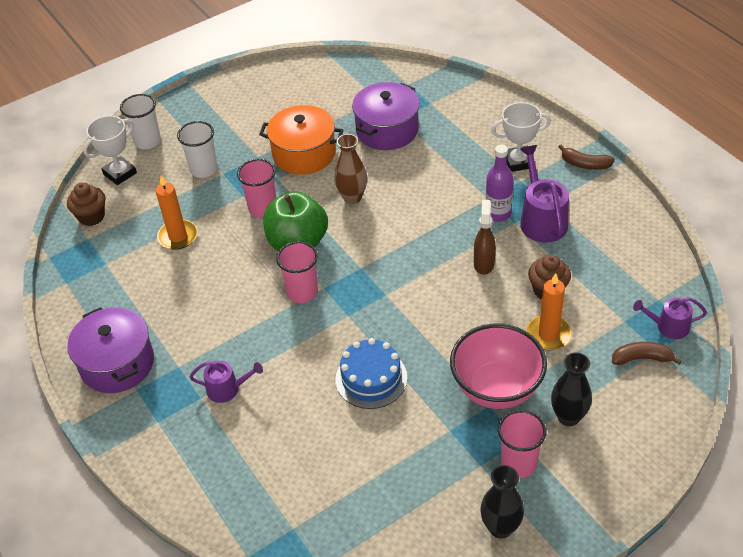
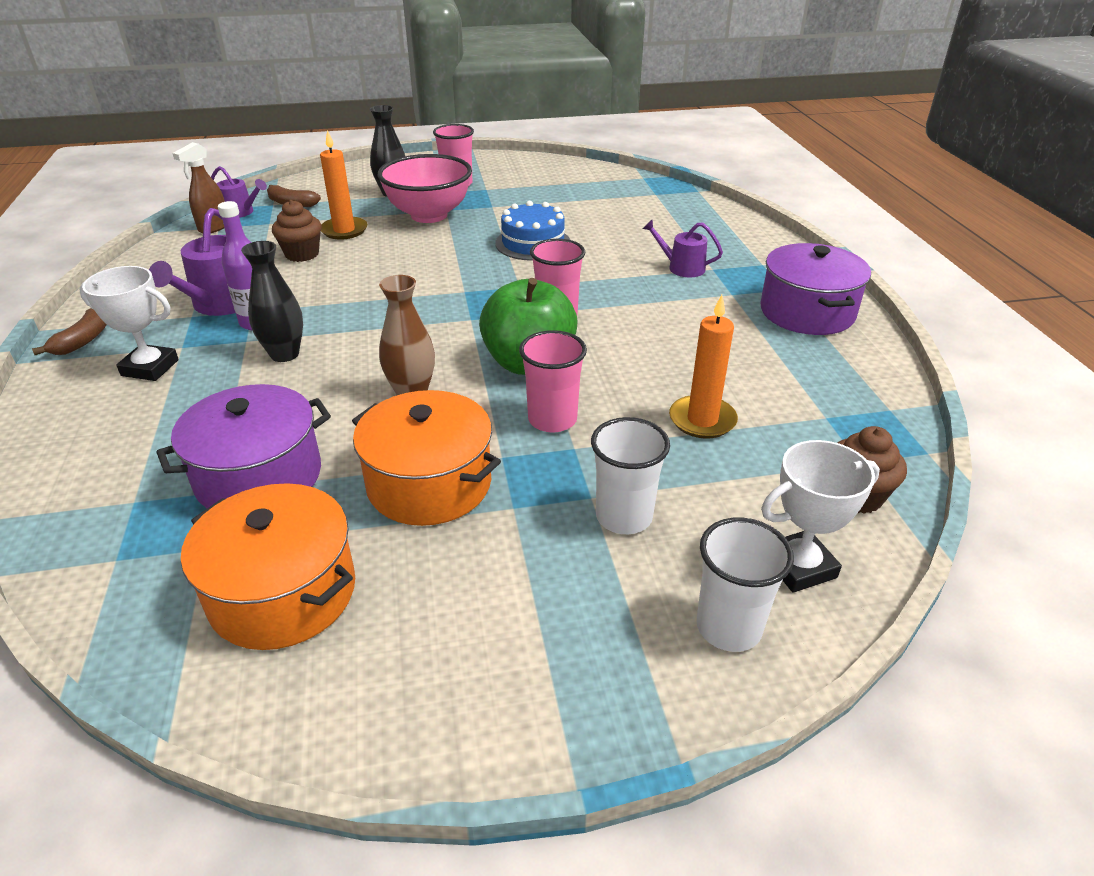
camera: 160 degrees left, 10 degrees down
brown spray bottle [474,200,496,275] -> brown spray bottle moved to [172,142,225,234]
black vase [480,465,524,539] -> black vase moved to [241,241,303,362]
brown banana [558,145,615,170] -> brown banana turned 60 degrees clockwise [32,308,107,355]
none -> orange pot [181,483,355,650]

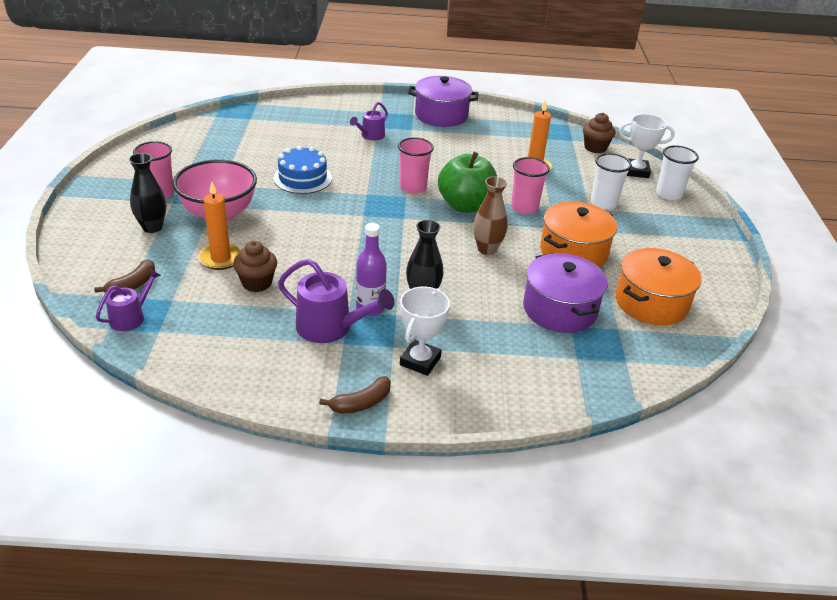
camera: 80 degrees left, 0 degrees up
brown banana [32,308,107,355] -> brown banana turned 120 degrees clockwise [319,376,391,414]
brown spray bottle [172,142,225,234] -> none
white trophy [761,440,880,593] -> white trophy turned 75 degrees counterclockwise [619,114,675,178]

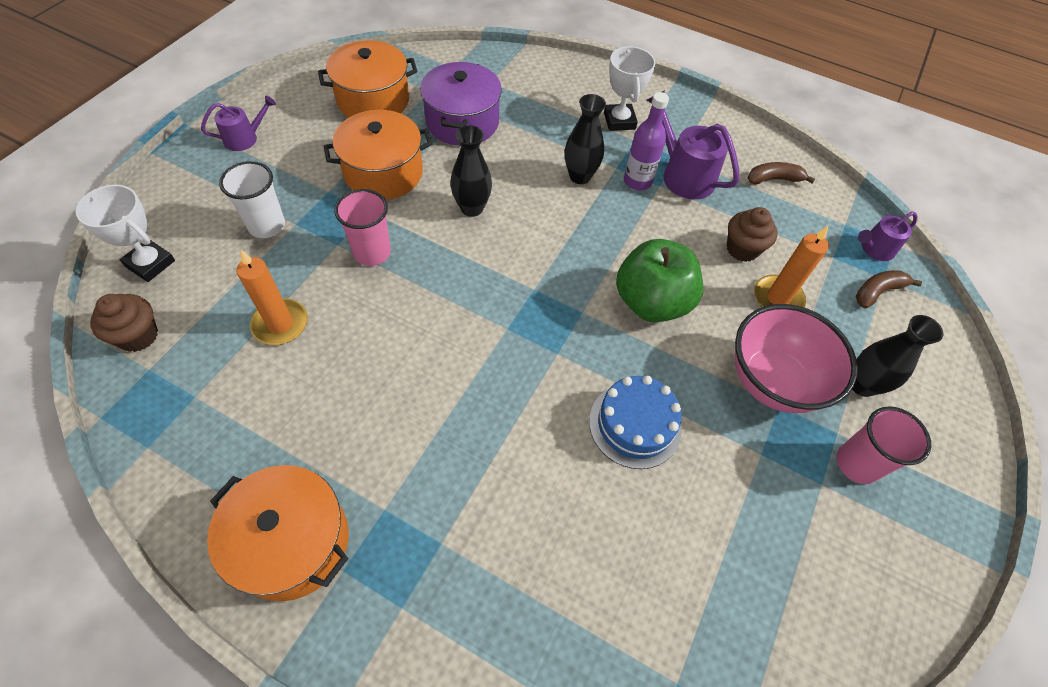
camera: 155 degrees left, 20 degrees up
brown banana [319,376,391,414] -> brown banana moved to [748,162,815,184]
purple watering can [350,102,388,140] -> purple watering can moved to [201,95,276,151]
pink cup [398,137,434,194] -> none
white trophy [400,287,450,376] -> white trophy turned 60 degrees counterclockwise [604,46,656,131]
purple pot [408,76,478,127] -> orange pot [207,465,349,602]
green apple [438,152,497,213] -> green apple moved to [616,239,703,322]
brown vase [473,176,508,255] -> black vase [450,125,492,217]
white cup [656,145,699,200] -> none

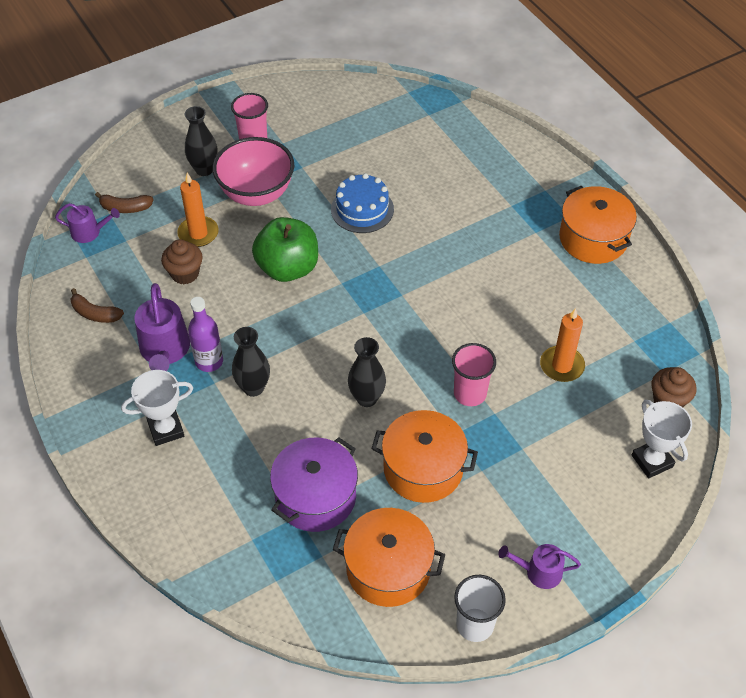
camera: 145 degrees left, 5 degrees down
white cup [219,161,285,238] -> white cup moved to [454,575,506,642]
white trophy [604,46,656,131] -> white trophy turned 45 degrees clockwise [121,370,193,446]

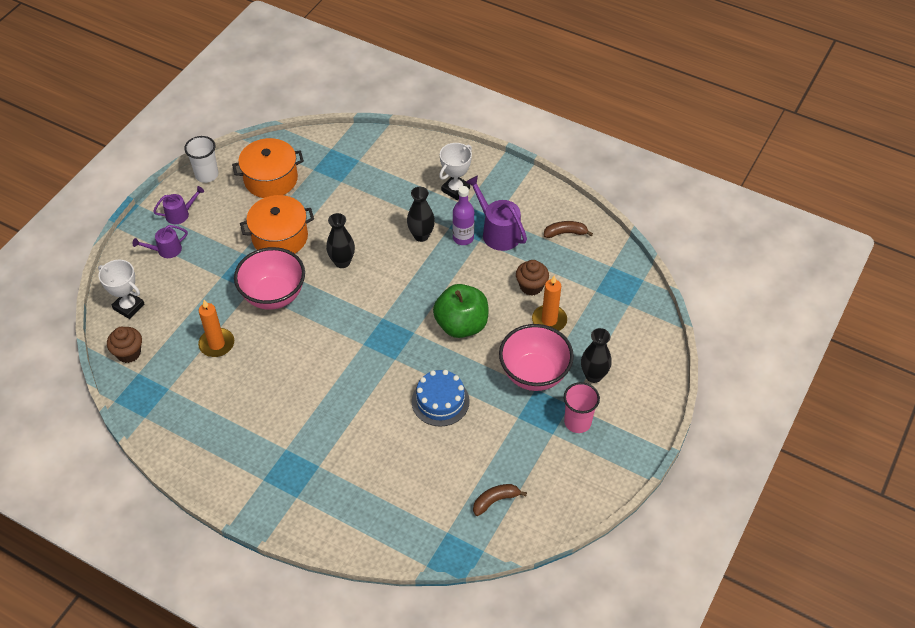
camera: 150 degrees right, 0 degrees up
purple watering can [55,203,120,243] -> purple watering can moved to [133,225,188,258]
brown banana [95,192,154,213] -> brown banana moved to [473,484,527,516]
purple pot [270,437,358,532] -> none
pink cup [452,343,496,406] -> pink bowl [234,247,305,310]
orange pot [559,186,637,264] -> none

